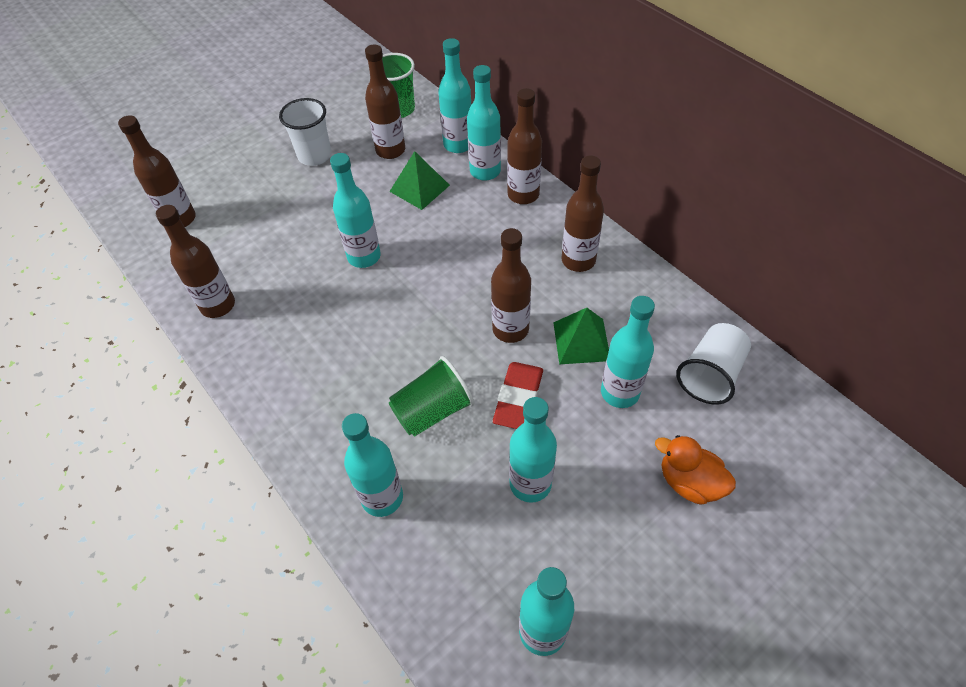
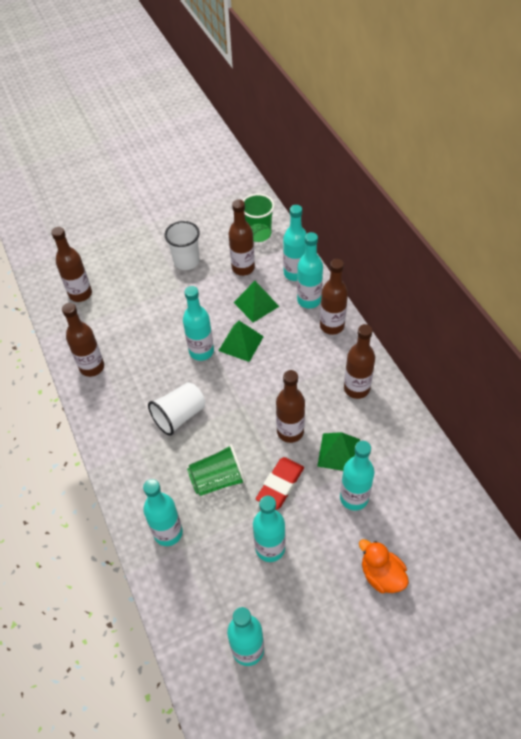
camera: 15 degrees right, 0 degrees up
white cup [676,323,751,404] -> white cup moved to [148,382,205,436]
none -> green pyramid [219,321,264,362]

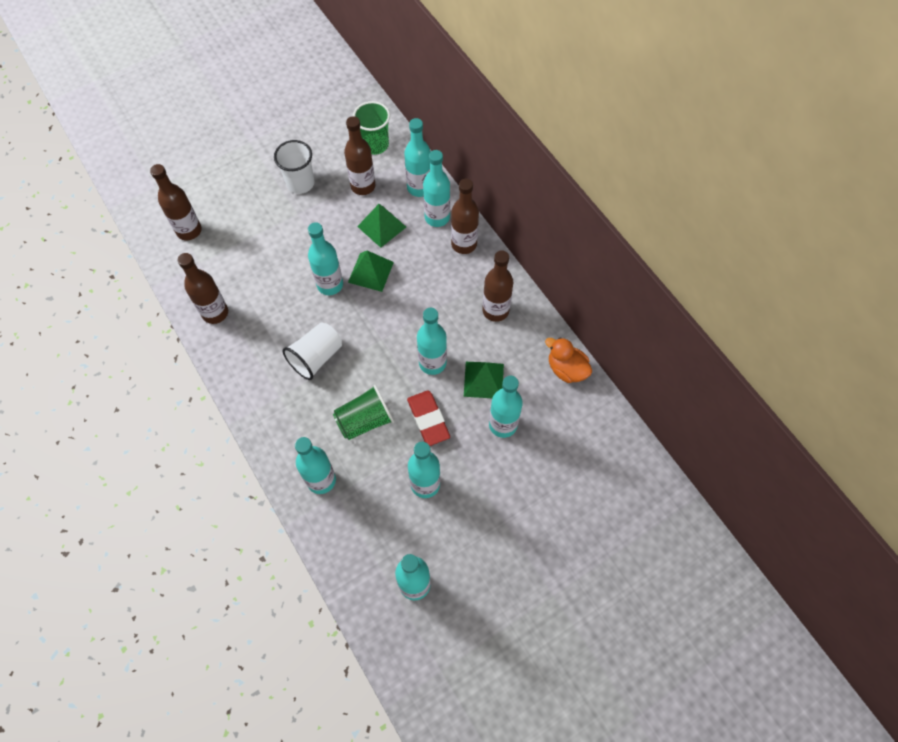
camera: 10 degrees left, 10 degrees up
red eraser [256,457,304,510] -> red eraser turned 45 degrees counterclockwise [407,391,450,446]
brown bottle [276,370,305,443] -> turquoise bottle [417,308,447,375]
orange duck [359,539,409,593] -> orange duck moved to [545,337,592,383]

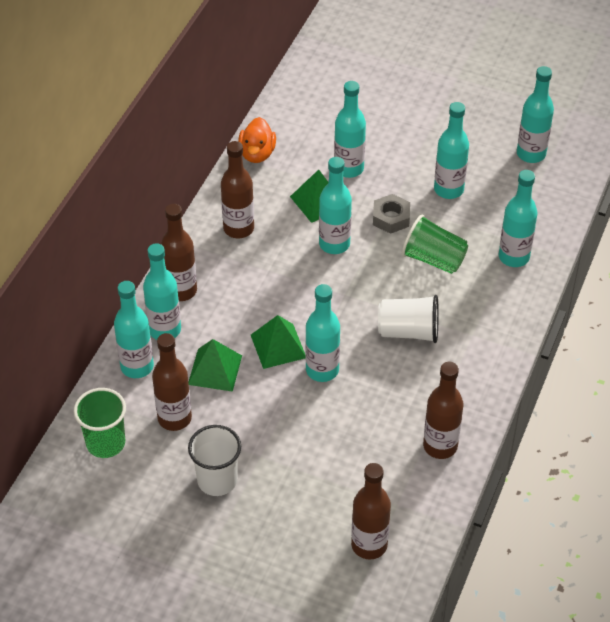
camera: 125 degrees left, 15 degrees down
red eraser [407,391,450,446] -> grey nut [373,194,410,234]

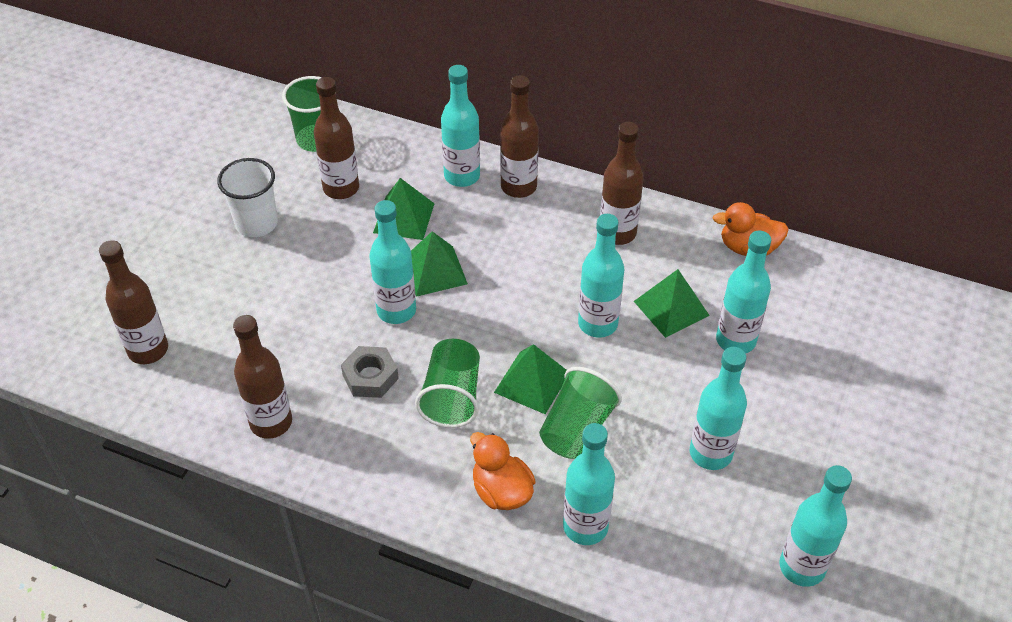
camera: 90 degrees right, 0 degrees up
turquoise bottle [114,281,154,378] -> none
grey nut [373,194,410,234] -> grey nut moved to [341,346,399,398]
white cup [378,295,439,343] -> green cup [415,339,480,428]
none -> orange duck [470,432,535,510]
none -> green pyramid [494,344,567,414]

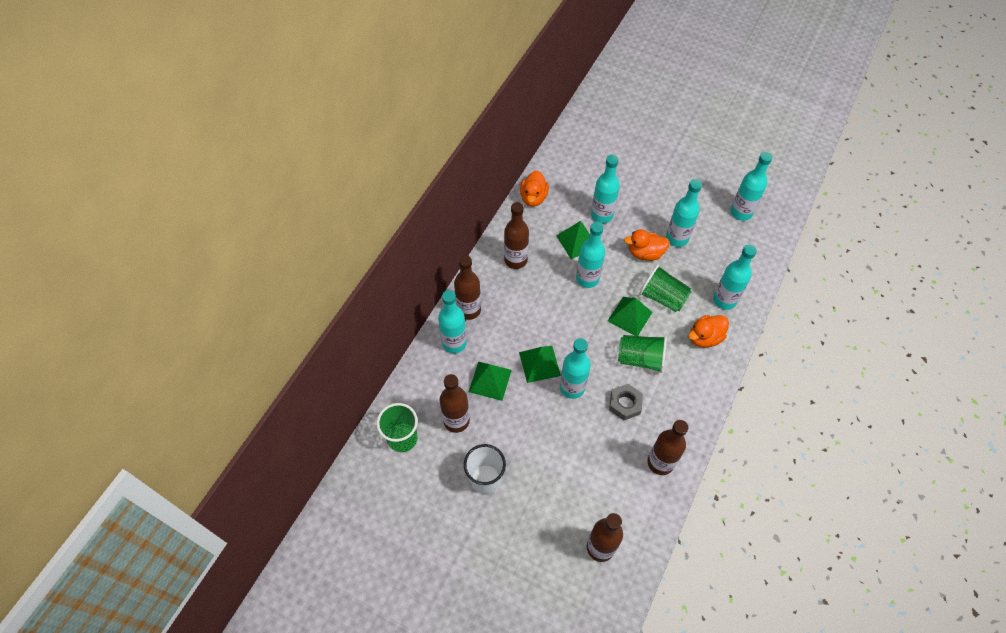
camera: 85 degrees left, 10 degrees up
none -> orange duck [624,229,670,261]

